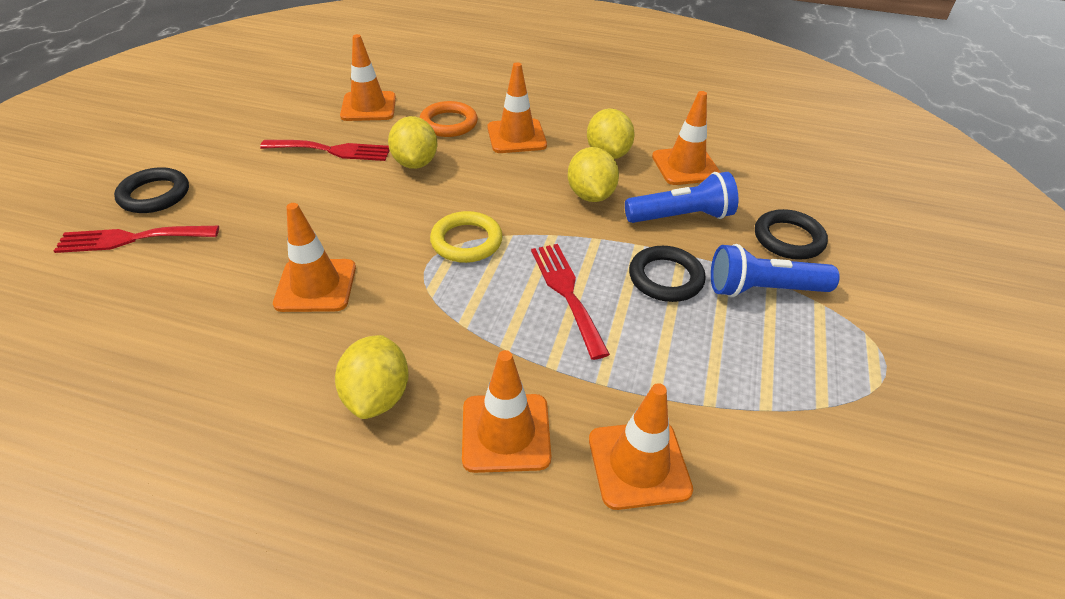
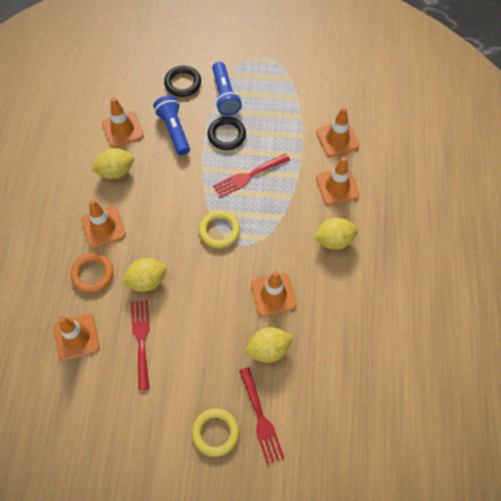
camera: 100 degrees left, 20 degrees up
black ring [114,167,189,213] -> yellow ring [192,408,239,457]
yellow lemon [568,147,619,202] -> yellow lemon moved to [246,327,293,363]

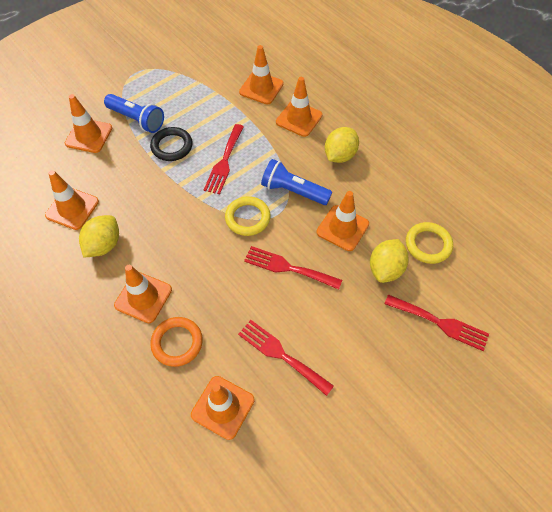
camera: 45 degrees left, 5 degrees down
yellow lemon [121,258,167,292] -> none
blue flashlight [153,95,190,155] -> blue flashlight moved to [261,159,332,205]
black ring [164,66,201,97] -> orange traffic cone [65,94,112,153]
yellow ring [192,408,239,457] -> yellow ring moved to [406,222,453,264]
none -> red fork [244,246,342,290]

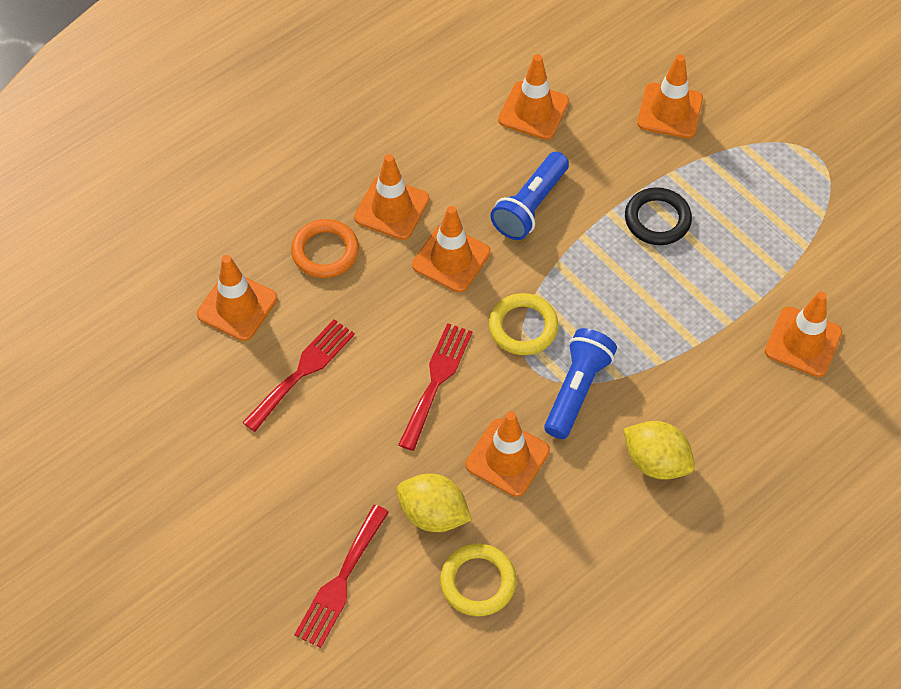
camera: 90 degrees right, 0 degrees up
yellow lemon [79,215,119,258] -> none
blue flashlight [104,94,164,133] -> blue flashlight moved to [490,152,569,240]
red fork [204,124,244,194] -> none
orange traffic cone [276,77,322,137] -> orange traffic cone moved to [412,206,491,292]

